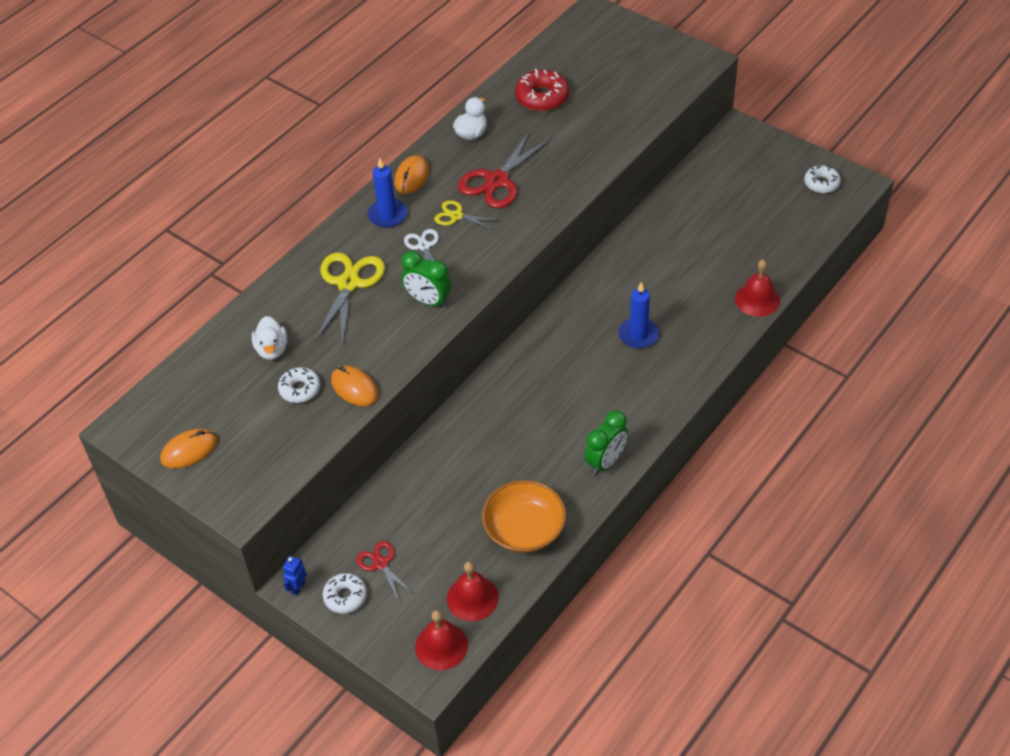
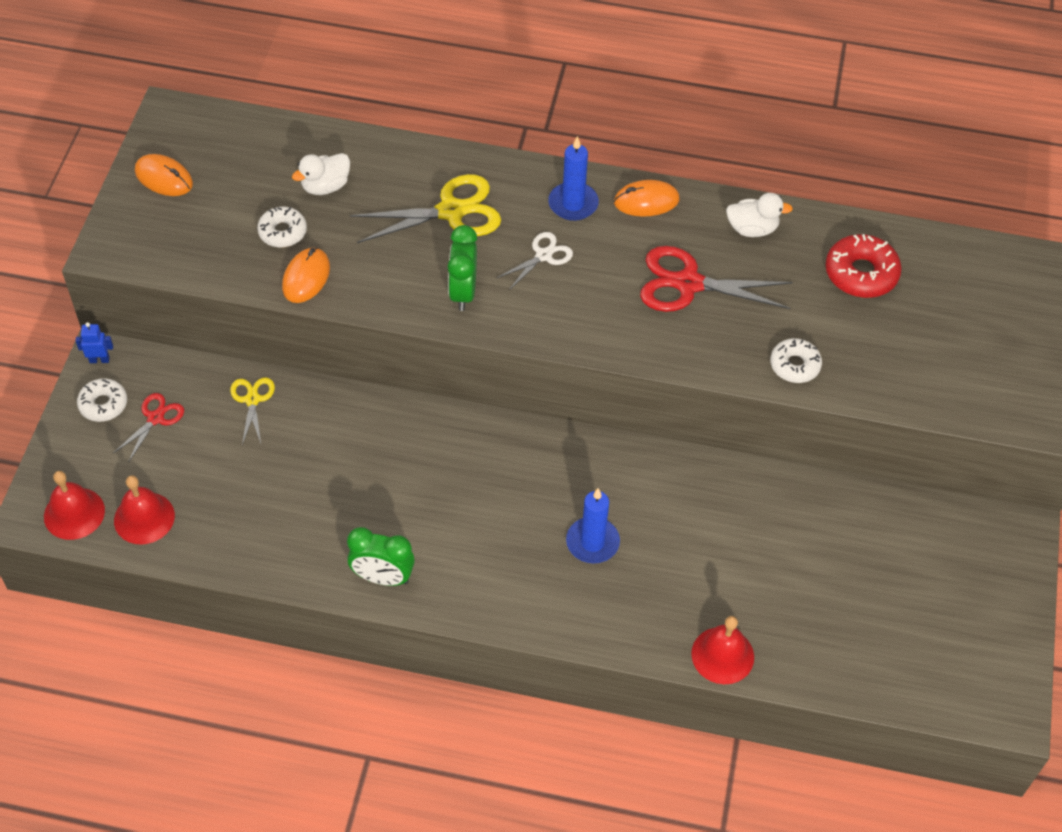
camera: 60 degrees right, 5 degrees up
yellow scissors [434,200,500,230] -> yellow scissors moved to [230,378,275,445]
orange bowl [482,480,566,553] -> none
white donut [804,164,841,193] -> white donut moved to [770,338,822,383]

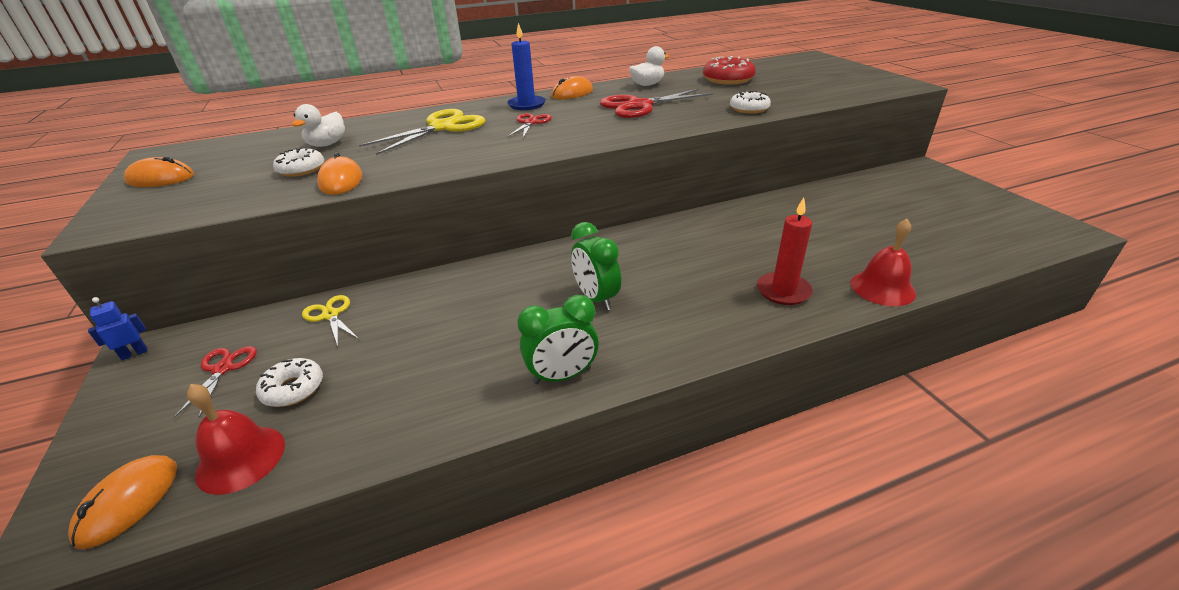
camera: 30 degrees left, 20 degrees down
red bell [44,471,105,540] -> orange mouse [68,455,177,549]
white donut [77,378,127,422] -> white donut moved to [256,358,323,407]
green clock [448,225,477,311] -> green clock moved to [571,222,621,310]
white scissors [497,232,573,290] -> red scissors [507,113,552,138]
blue candle [566,488,620,564] -> none
none -> red candle [757,197,813,305]

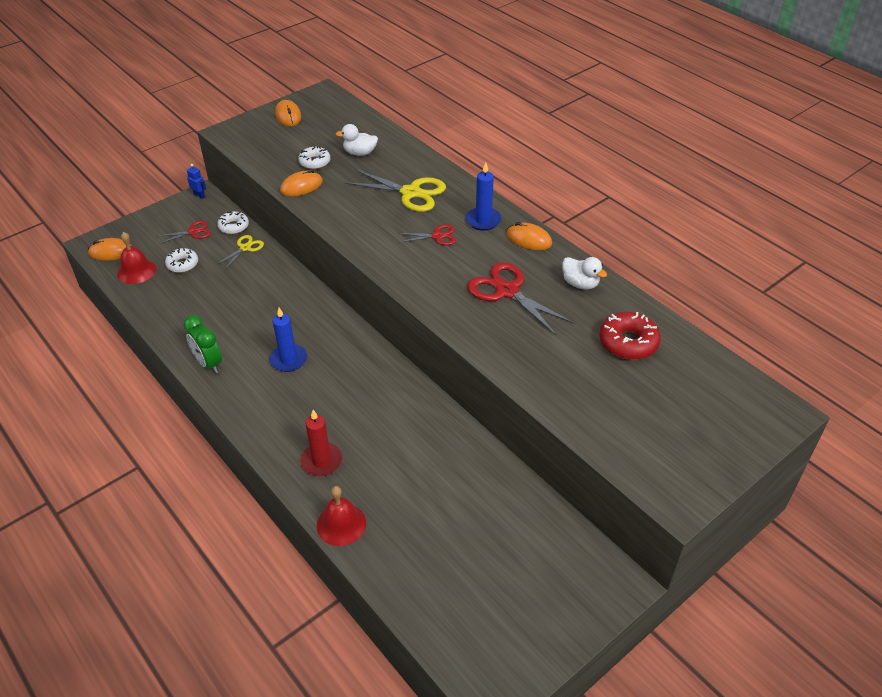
camera: 70 degrees right, 10 degrees up
green clock [571,222,621,310] -> blue candle [270,308,307,372]
white donut [730,91,771,114] -> white donut moved to [217,211,249,234]

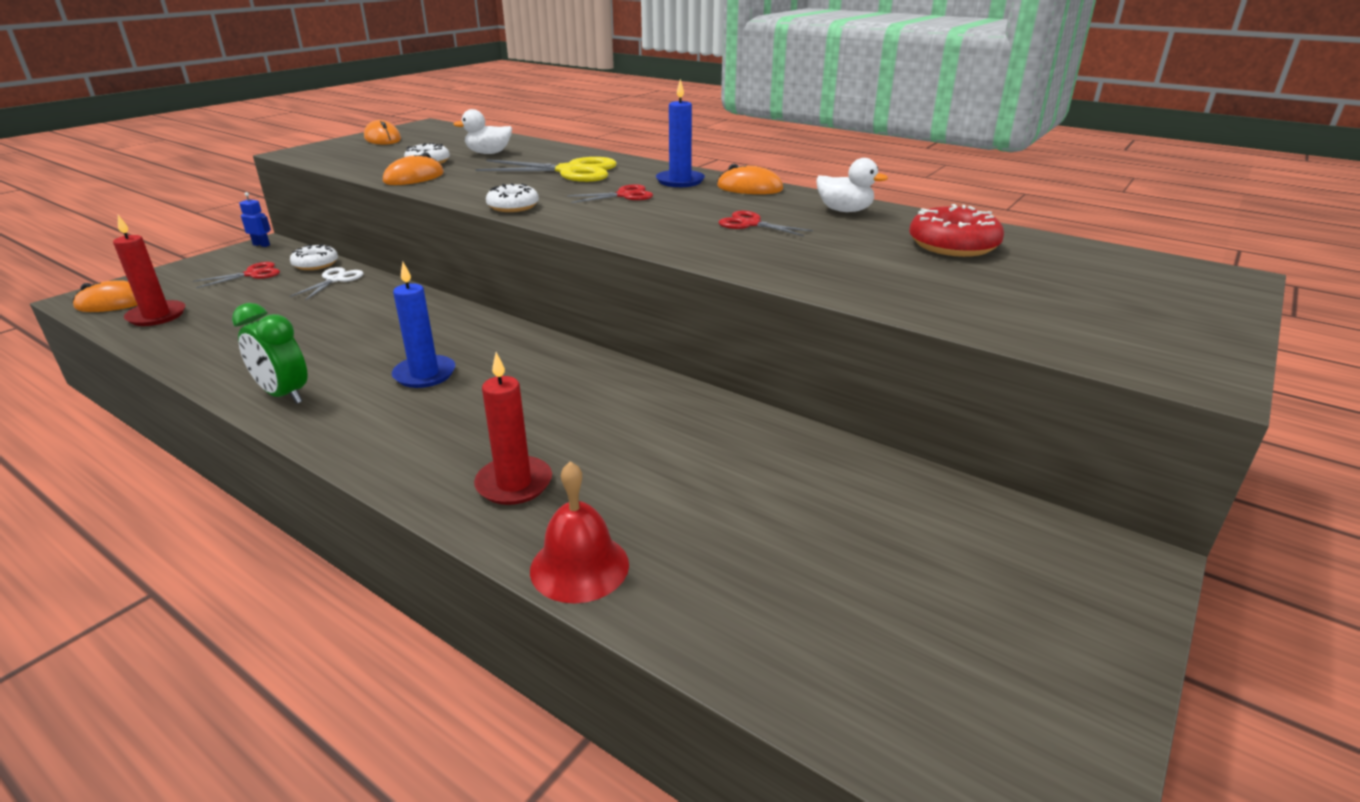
camera: 15 degrees left, 15 degrees down
red bell [117,232,156,284] -> red candle [113,215,185,326]
white donut [165,248,198,273] -> white donut moved to [486,183,539,212]
yellow scissors [216,235,264,268] -> white scissors [290,267,364,300]
red scissors [467,262,575,335] -> red scissors [719,211,813,236], size x0.55

